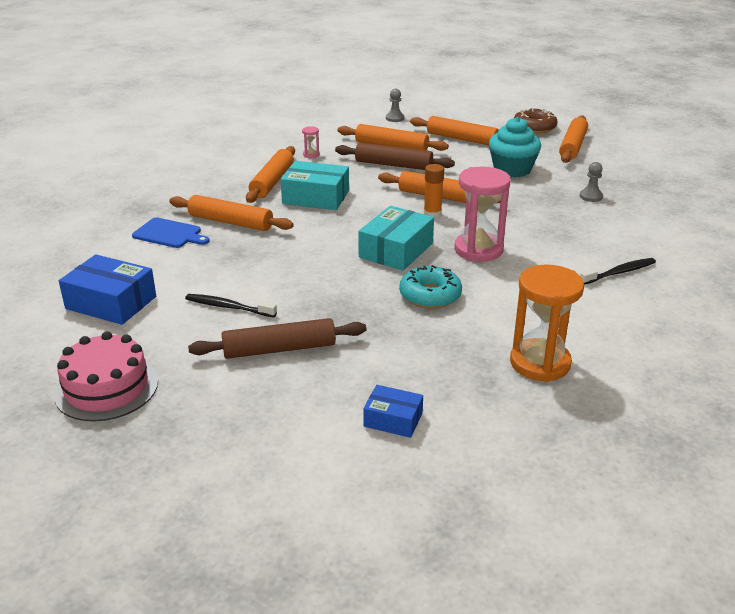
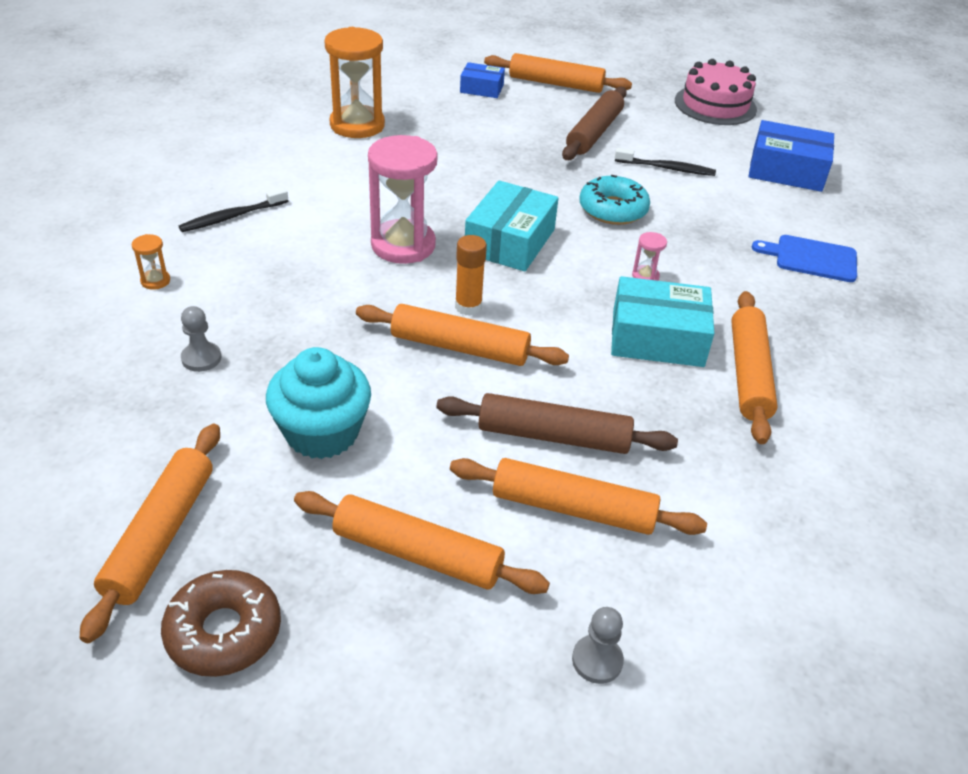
camera: 170 degrees right, 10 degrees up
orange rolling pin [169,195,294,231] -> orange rolling pin moved to [484,53,632,93]
brown rolling pin [188,318,366,359] -> brown rolling pin turned 45 degrees counterclockwise [562,87,627,160]
pink hourglass [302,126,320,158] -> pink hourglass moved to [632,232,667,281]
turquoise donut [399,265,462,309] -> turquoise donut moved to [579,175,650,225]
none -> orange hourglass [132,234,170,290]

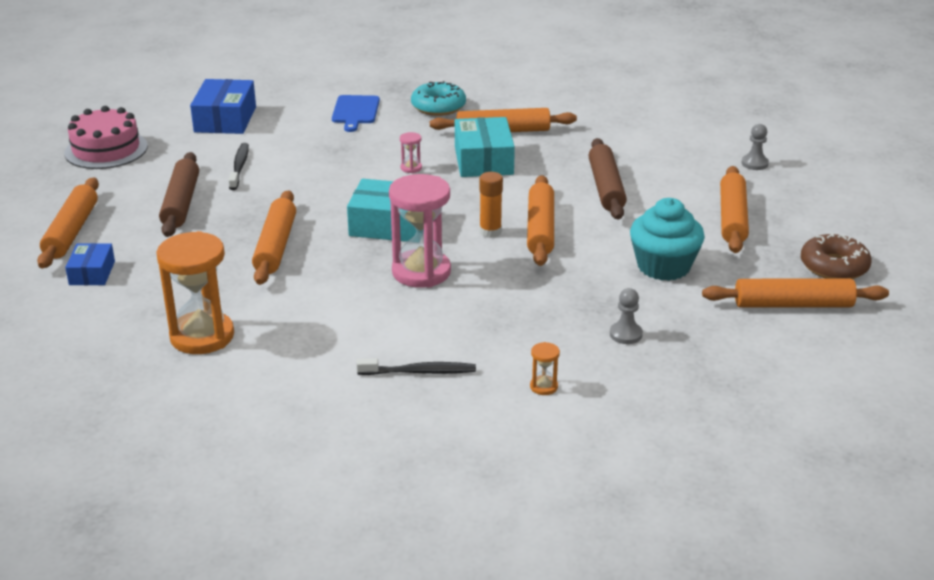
camera: 100 degrees left, 10 degrees down
black toothbrush [179,188,288,232] -> black toothbrush turned 45 degrees counterclockwise [356,358,476,375]
orange rolling pin [450,458,707,535] -> orange rolling pin moved to [252,190,296,285]
brown rolling pin [562,87,627,160] -> brown rolling pin turned 75 degrees clockwise [159,152,199,237]
turquoise donut [579,175,650,225] -> turquoise donut moved to [411,81,466,116]

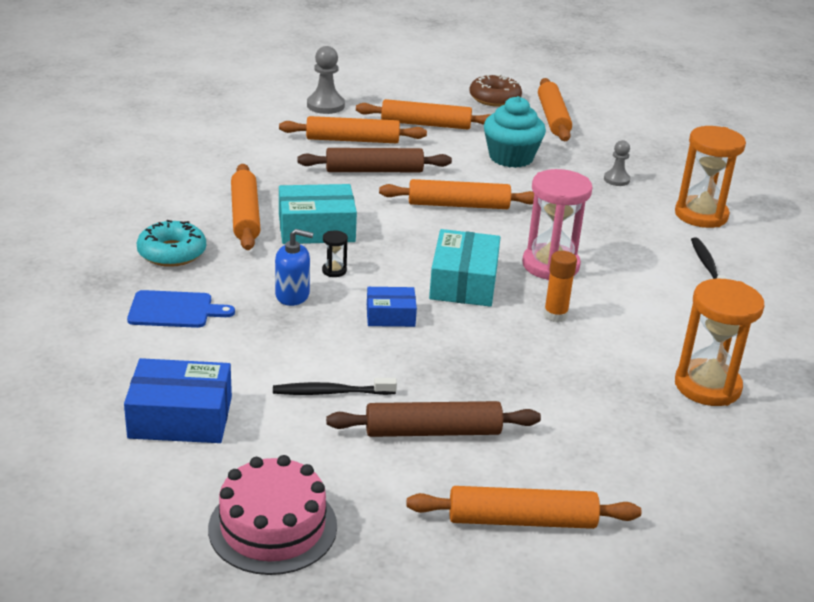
camera: 95 degrees left, 0 degrees up
blue box [65,243,115,285] -> blue box moved to [367,287,417,327]
orange rolling pin [252,190,296,285] -> orange rolling pin moved to [279,116,427,143]
pink hourglass [400,132,422,173] -> black hourglass [322,230,348,277]
orange glue stick [479,172,503,238] -> orange glue stick moved to [544,251,577,322]
orange hourglass [530,342,560,395] -> orange hourglass [675,126,746,228], size x2.41
grey pawn [742,124,769,170] -> grey pawn [307,46,345,114], size x1.59
none -> blue soap dispenser [275,229,313,306]

